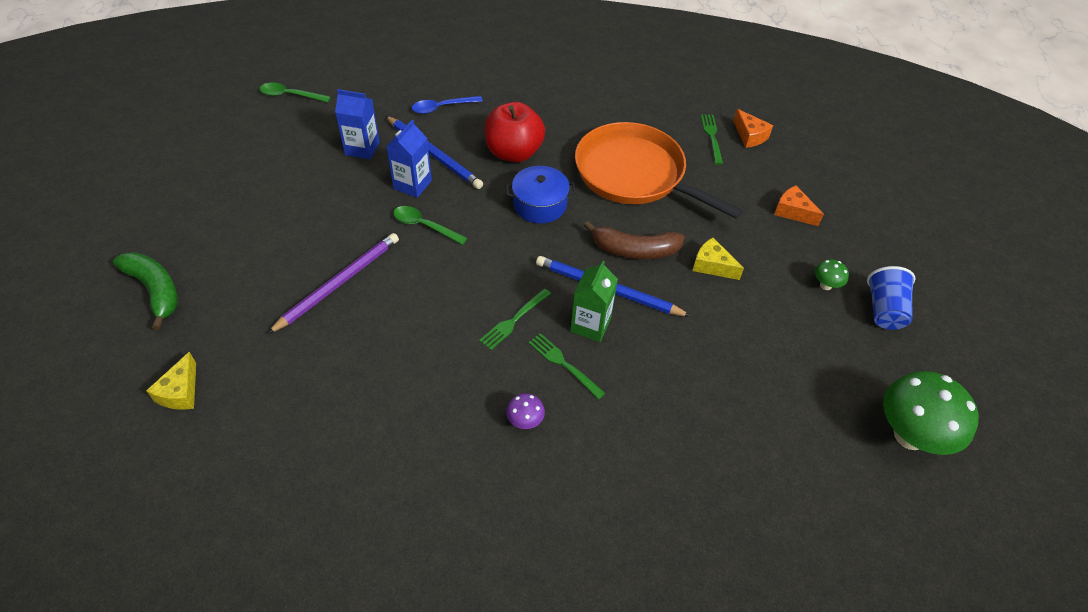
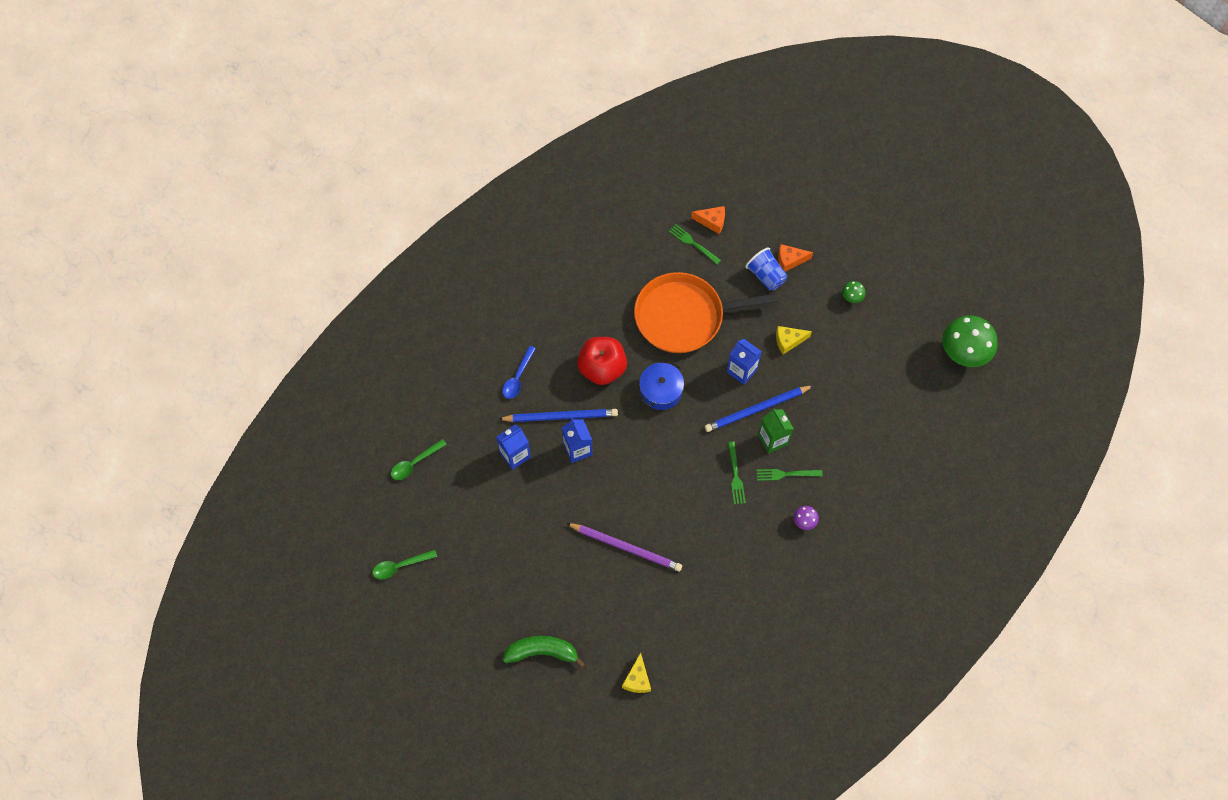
camera: 45 degrees left, 15 degrees up
yellow cheese [146,352,196,410] -> yellow cheese turned 45 degrees clockwise [622,652,651,693]
purple pencil [267,233,399,334] -> purple pencil turned 120 degrees clockwise [566,523,682,571]
green spoon [393,206,468,245] -> green spoon moved to [373,550,437,579]
brown banana [584,221,685,259] -> blue carton [727,338,762,385]
blue cup [867,266,915,330] -> blue cup moved to [745,248,788,291]

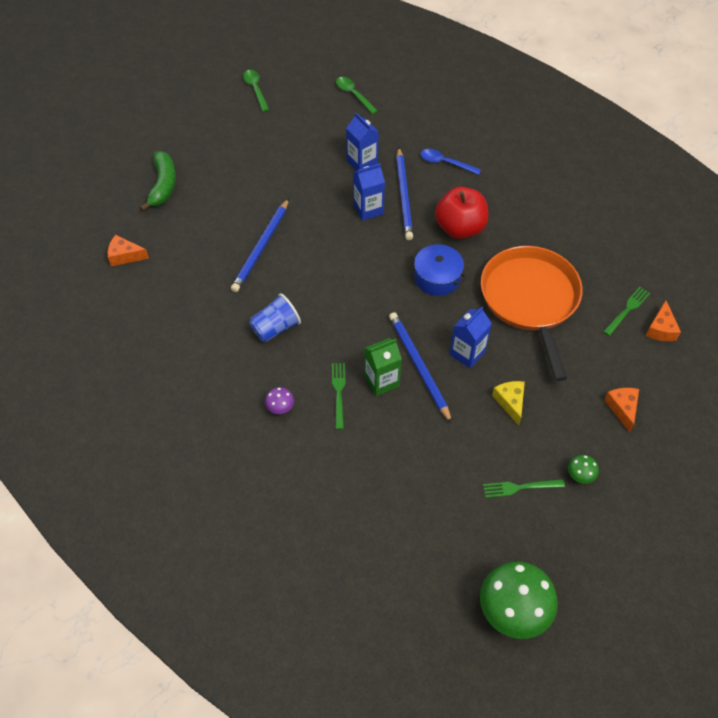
camera: 90 degrees right, 10 degrees down
purple pencil [566,523,682,571] -> blue pencil [231,199,289,292]
yellow cheese [622,652,651,693] -> orange cheese [107,235,149,266]
green fork [728,442,746,504] -> green fork moved to [483,479,565,498]
blue cup [745,248,788,291] -> blue cup moved to [249,293,301,342]

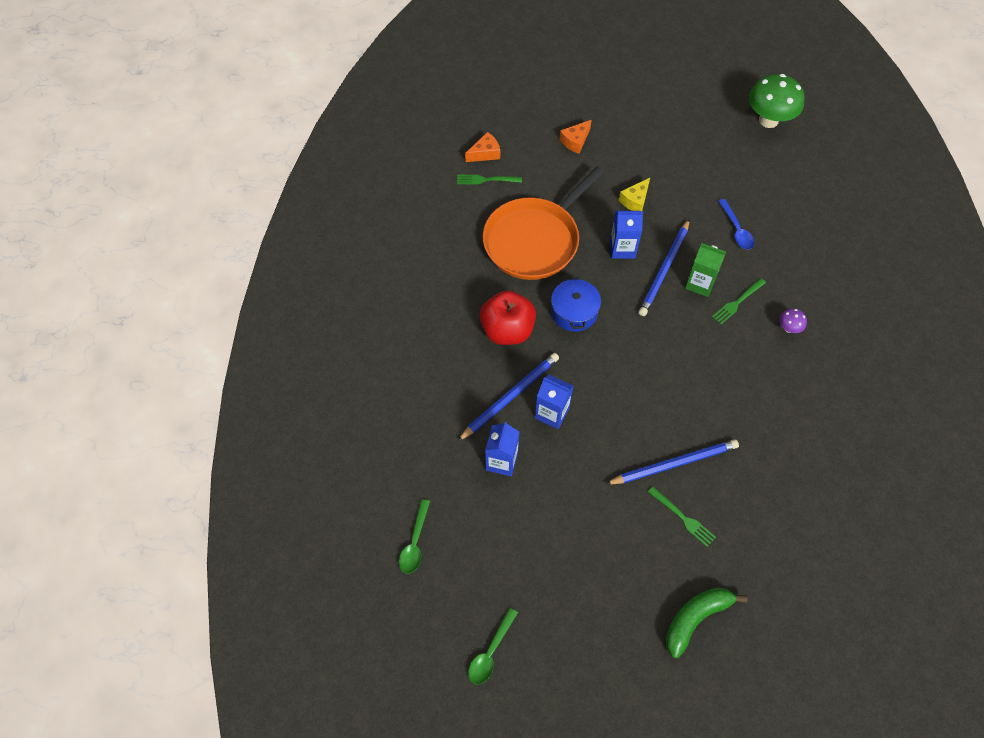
camera: 130 degrees left, 5 degrees up
orange cheese [107,235,149,266] -> none
blue cup [249,293,301,342] -> none
blue spoon [420,149,481,175] -> blue spoon moved to [718,199,754,249]
green fork [483,479,565,498] -> green fork moved to [648,486,716,547]
green mushroom [568,455,599,484] -> none

